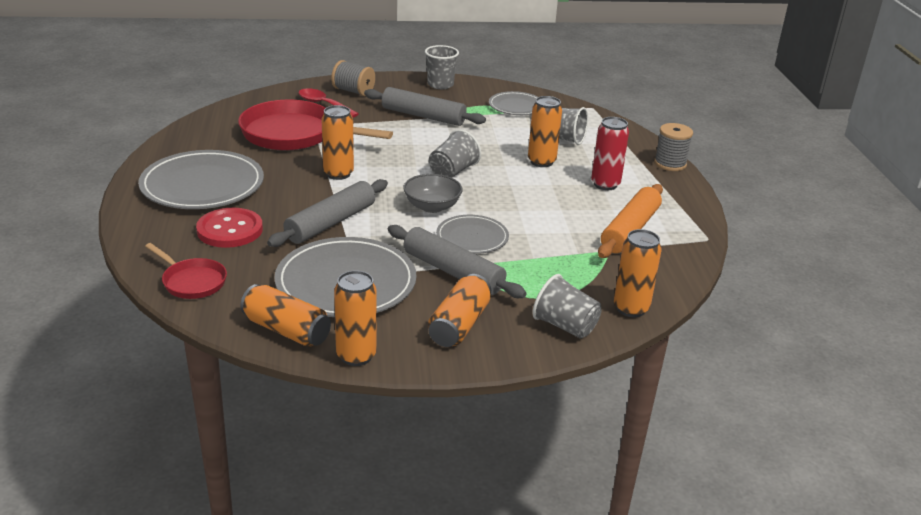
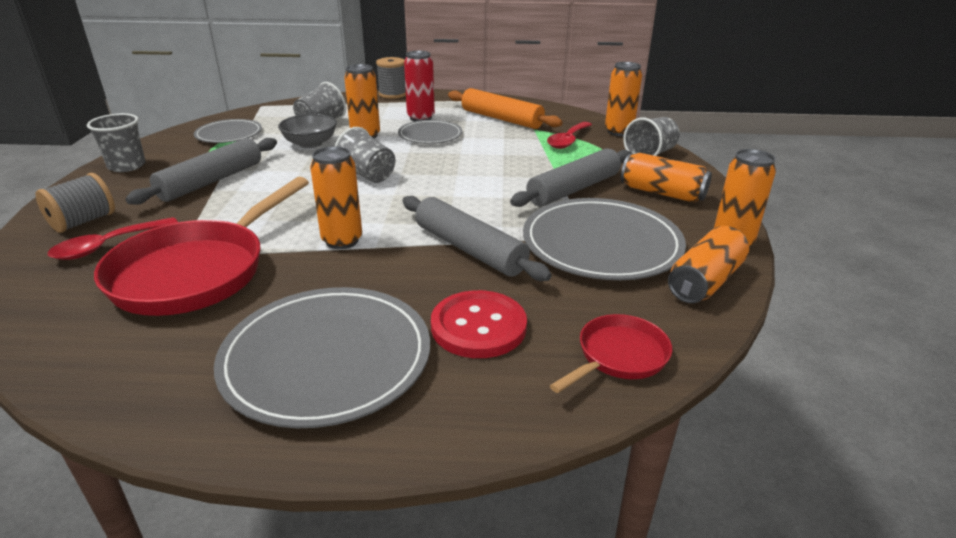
camera: 80 degrees left, 0 degrees up
grey bowl [403,174,463,213] -> grey bowl moved to [278,114,337,148]
grey plate [436,215,509,254] -> grey plate moved to [398,120,463,144]
none -> red spoon [547,122,592,149]

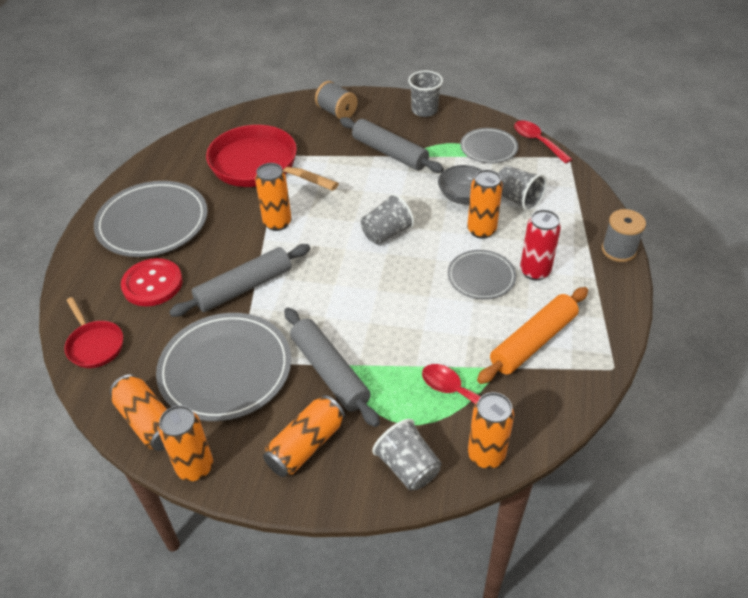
camera: 100 degrees right, 15 degrees up
red spoon [48,217,178,260] -> red spoon moved to [514,121,572,164]

